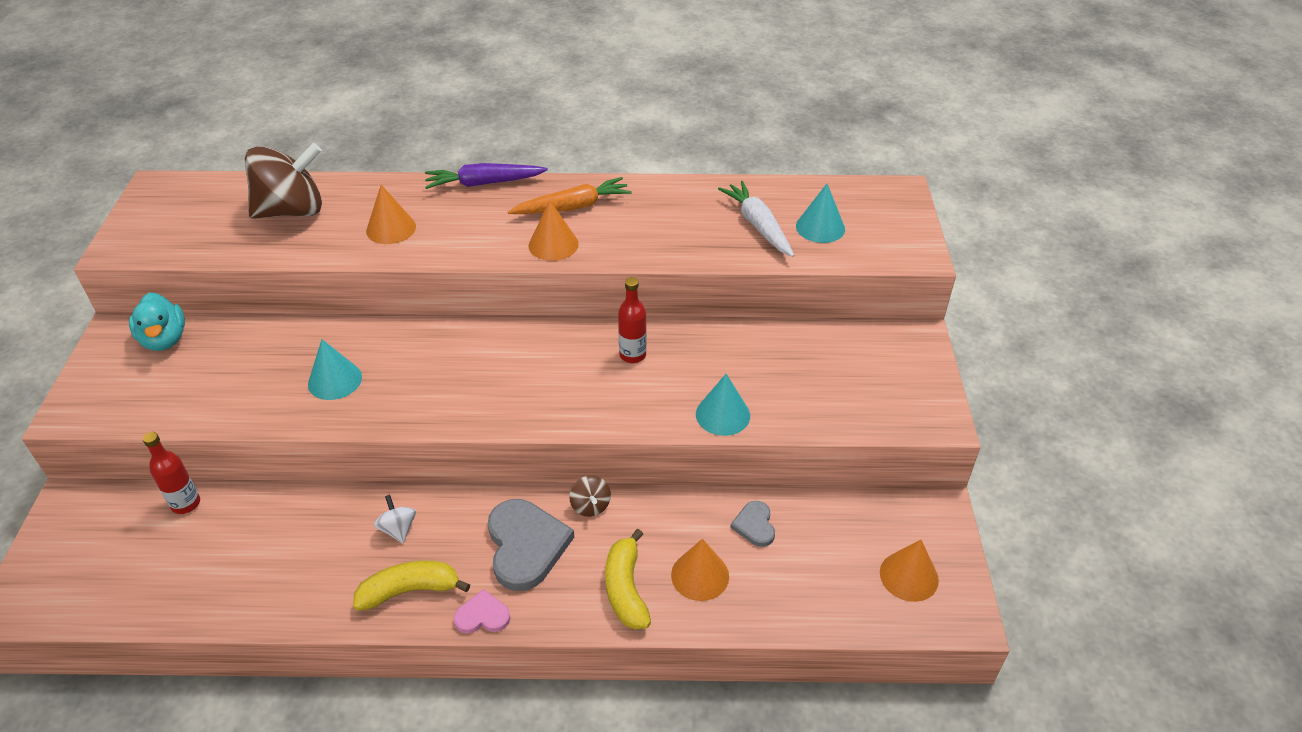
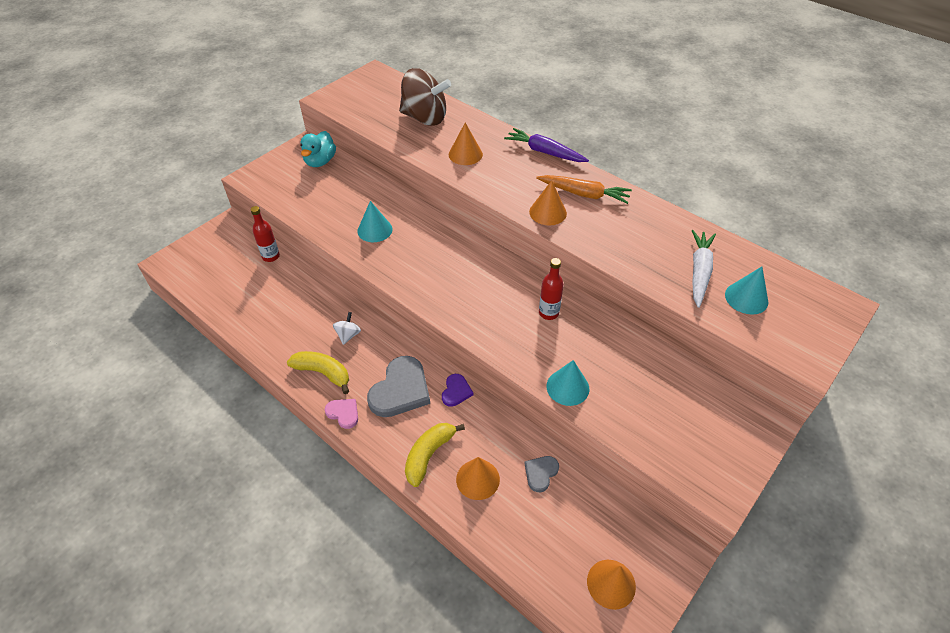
camera: 40 degrees right, 5 degrees up
brown spinning top [569,475,611,517] -> purple heart [442,374,473,407]

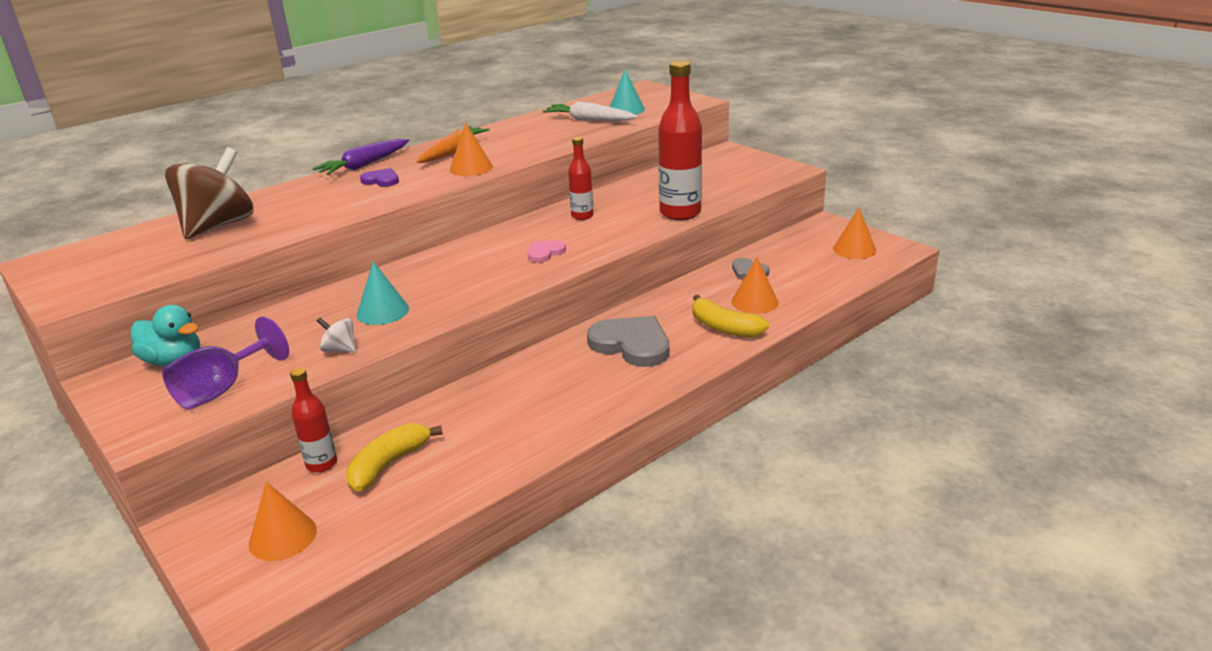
camera: 80 degrees left, 20 degrees down
yellow banana [287,351,349,394] -> yellow banana moved to [346,423,443,492]
pink heart [324,399,358,429] -> pink heart moved to [528,240,566,263]
white spinning top [333,312,361,345] -> white spinning top moved to [317,318,356,353]
purple heart [442,374,473,407] -> purple heart moved to [360,168,399,187]
orange cone [449,123,483,165] -> orange cone moved to [249,482,317,561]
turquoise cone [547,360,589,406] -> red bottle [658,61,702,220]
none -> purple goblet [162,316,289,410]

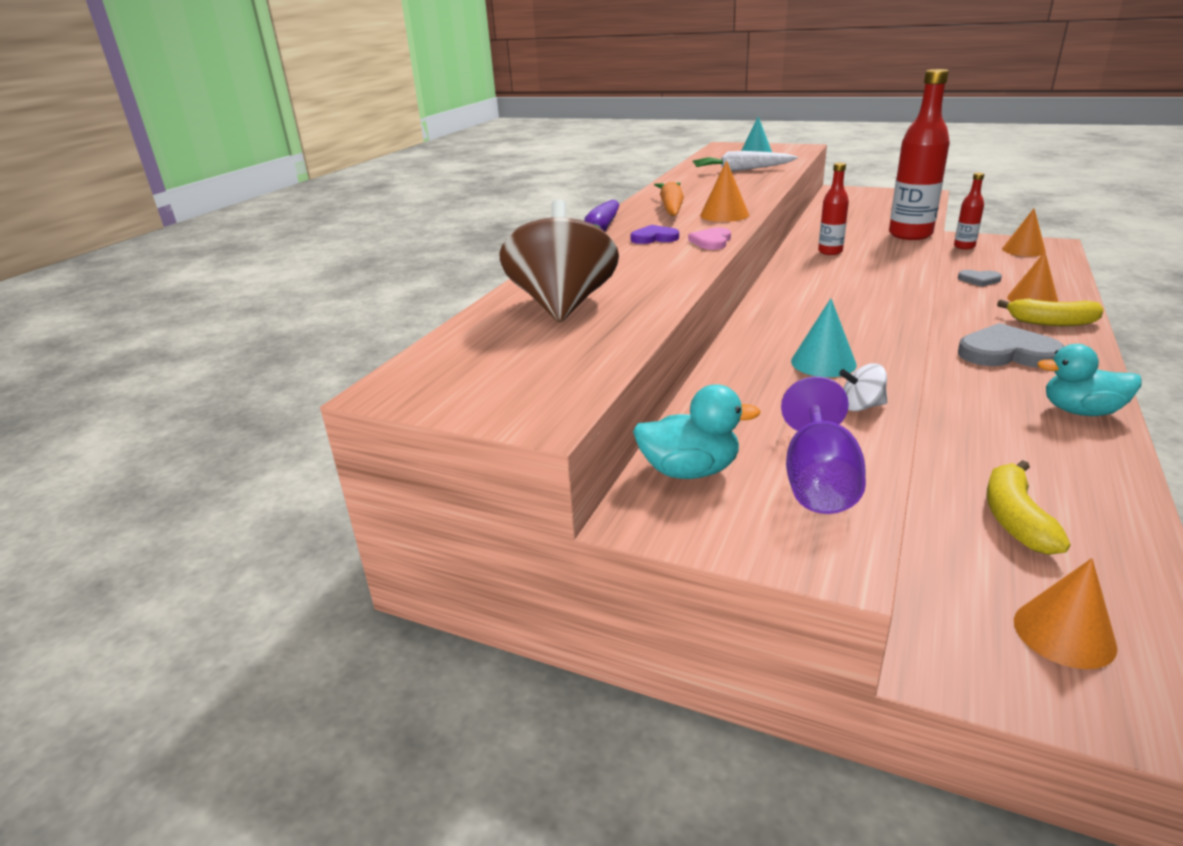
camera: 25 degrees left, 0 degrees up
red bottle [290,367,337,473] -> red bottle moved to [954,173,984,249]
pink heart [528,240,566,263] -> pink heart moved to [688,228,731,250]
none -> turquoise duck [1037,344,1142,416]

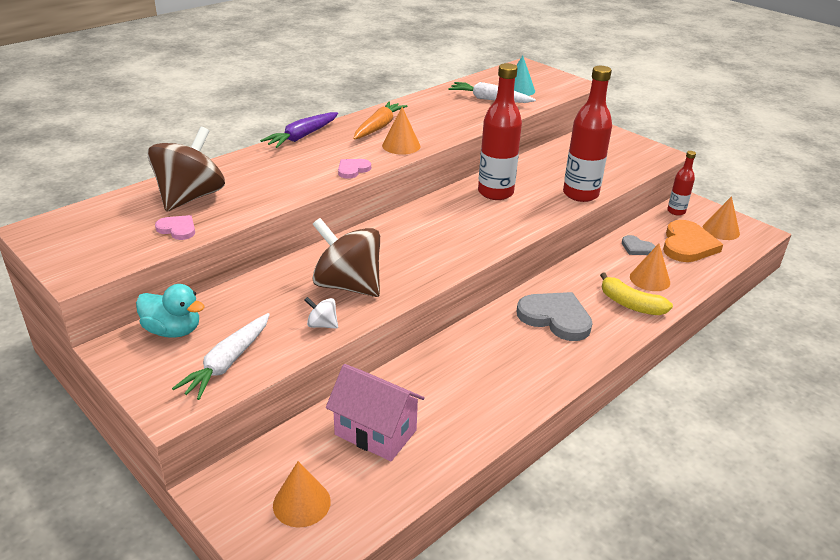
camera: 20 degrees right, 5 degrees up
purple heart [631,225,679,244] -> none
purple goblet [781,376,866,514] -> white carrot [172,313,270,400]
turquoise cone [791,298,857,377] -> brown spinning top [312,218,380,297]
red bottle [818,163,849,255] -> red bottle [478,63,522,200], size x1.84
yellow banana [987,460,1070,555] -> pink house [326,364,425,461]
turquoise duck [1037,344,1142,416] -> none
none -> pink heart [155,215,195,240]
none -> orange heart [663,220,723,262]

